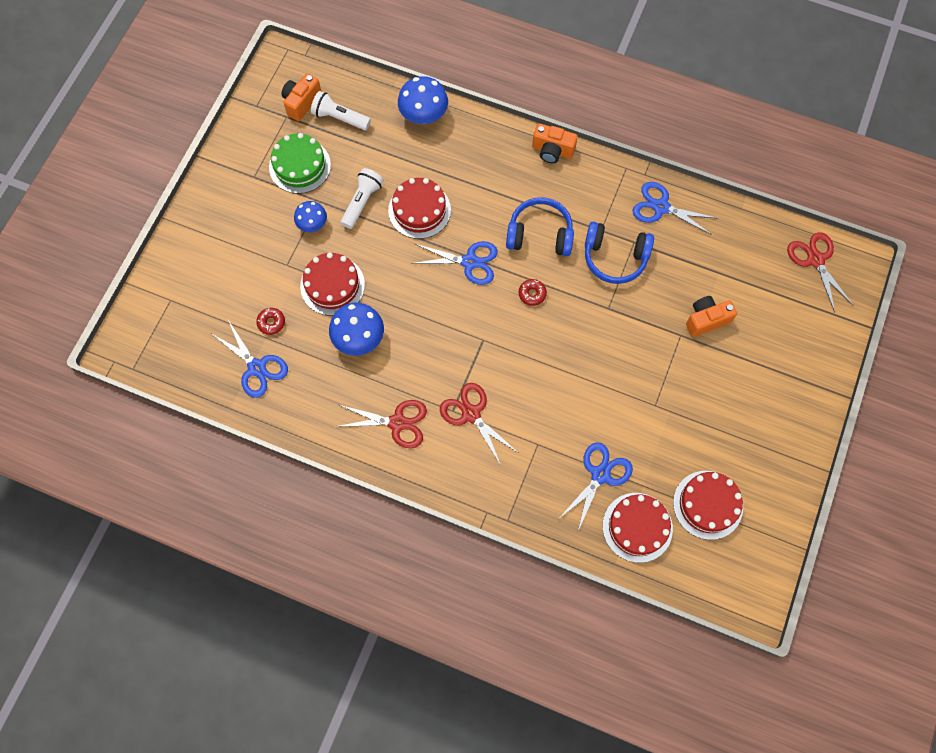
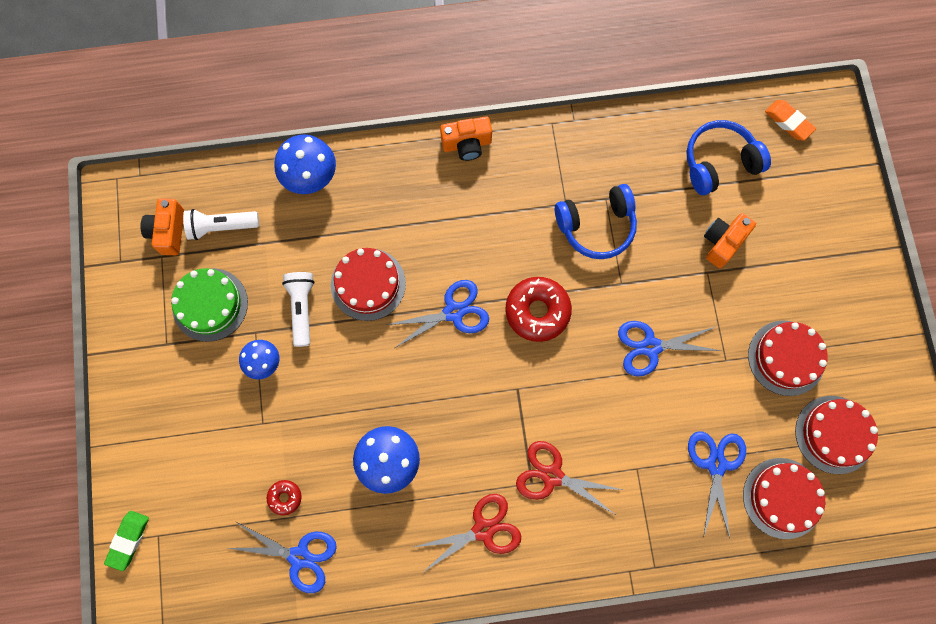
camera: 30 degrees left, 5 degrees up
red cake [300,252,365,315] -> red cake moved to [748,321,828,396]
blue headphones [506,197,574,256] -> blue headphones moved to [686,120,771,195]
red donut [519,279,547,306] -> red donut [505,277,572,342], size x2.00
blue scissors [632,182,719,235] -> blue scissors moved to [618,321,721,377]
red scissors [787,232,854,312] -> orange eraser [765,100,816,141]
none -> green eraser [104,511,149,571]

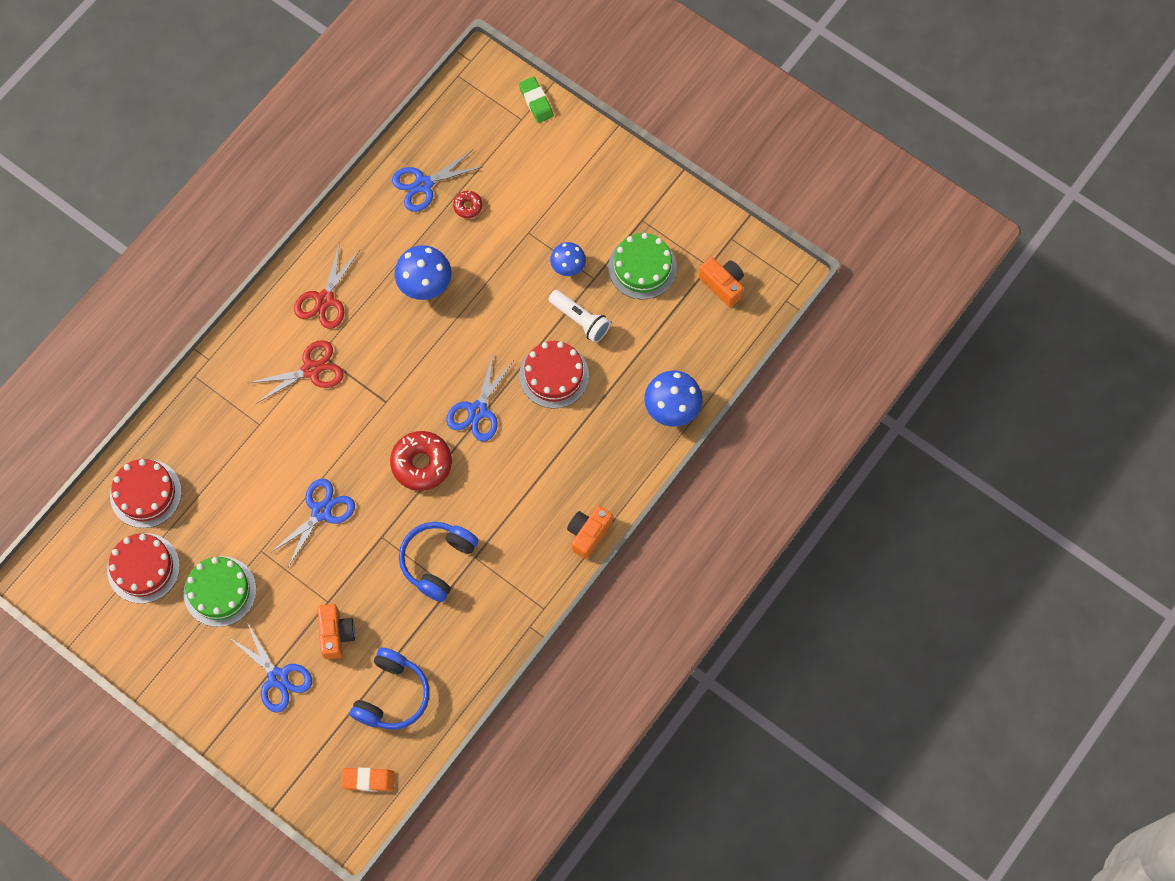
camera: 135 degrees right, 5 degrees down
white flashlight [183,209,259,240] -> none
blue scissors [688,431,746,538] -> blue scissors moved to [227,622,312,713]
red cake [748,321,828,396] -> green cake [184,556,256,627]

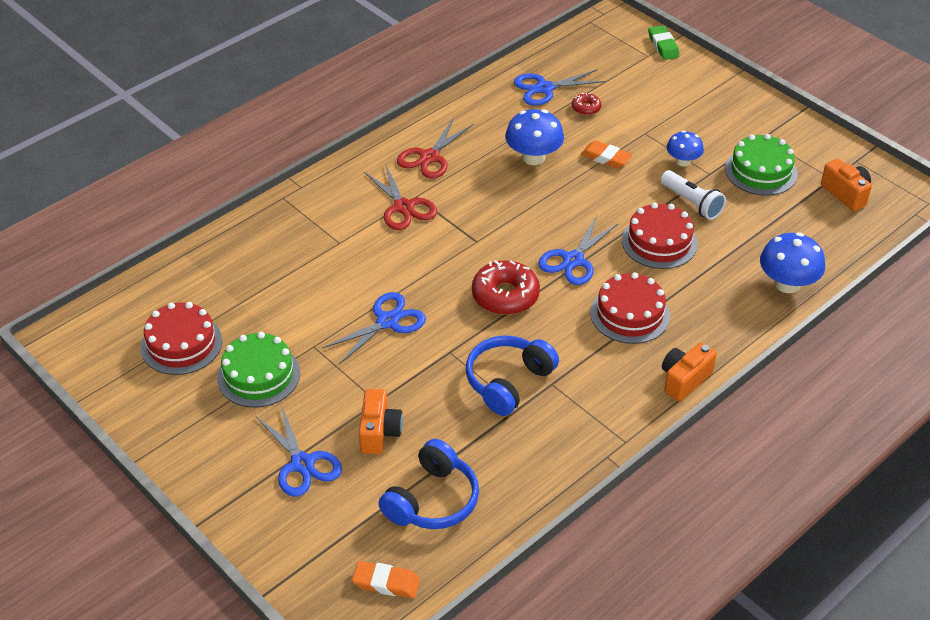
camera: 10 degrees right, 25 degrees down
red cake [110,459,182,528] -> red cake moved to [591,272,670,344]
red scissors [249,340,344,404] -> red scissors turned 75 degrees clockwise [364,164,437,230]
none -> orange eraser [581,140,632,168]

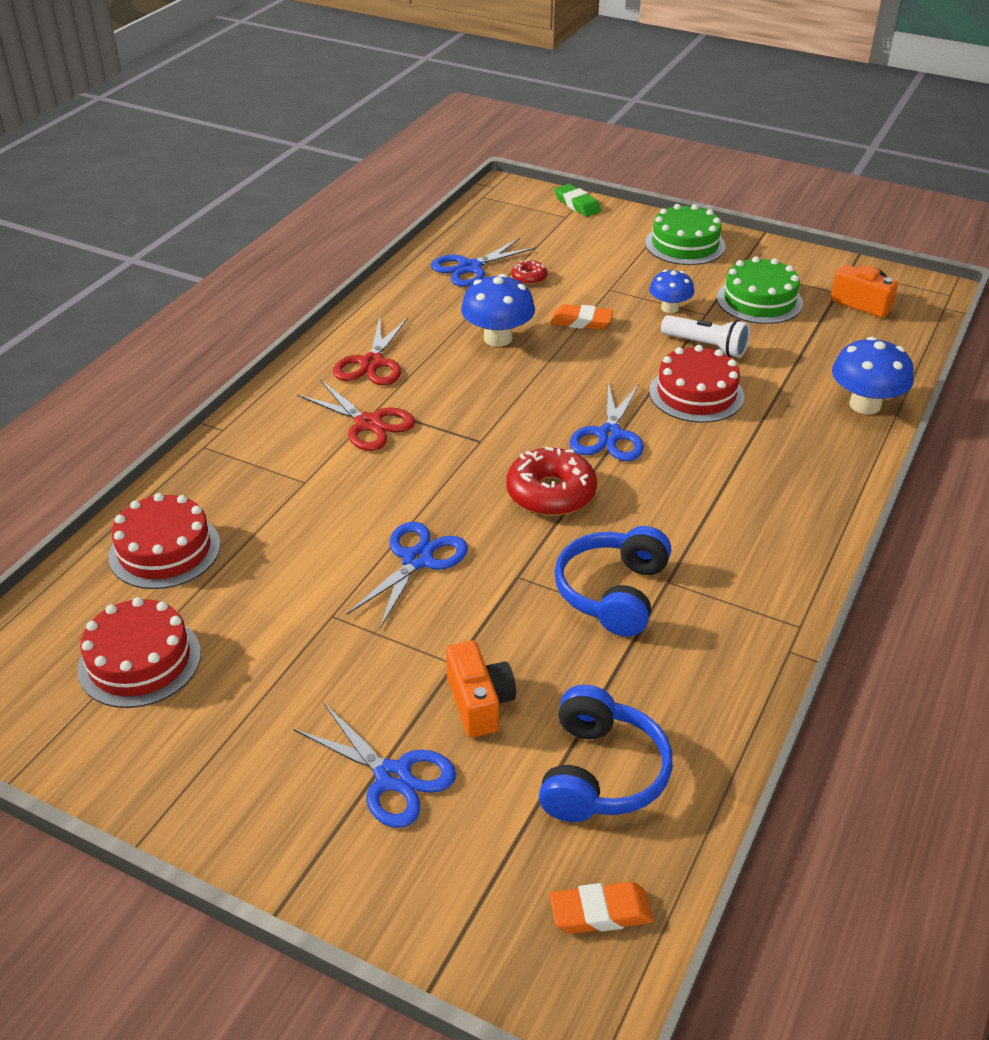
camera: 20 degrees left, 5 degrees down
green cake [217,332,300,408] -> green cake moved to [645,204,726,265]
red cake [591,272,670,344] -> red cake moved to [108,493,221,589]
orange camera [662,342,717,402] -> none

